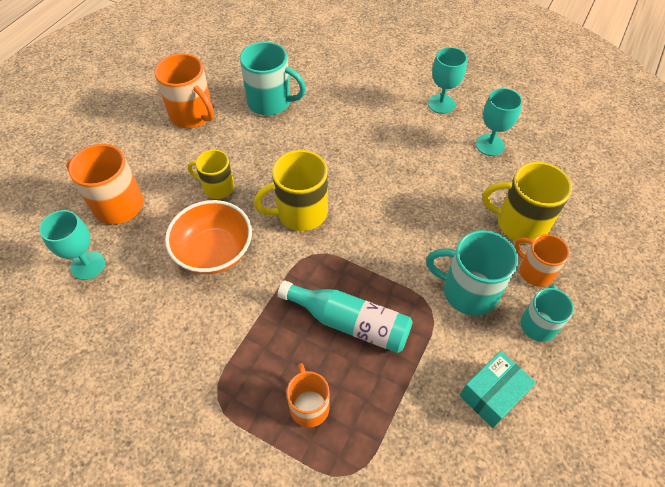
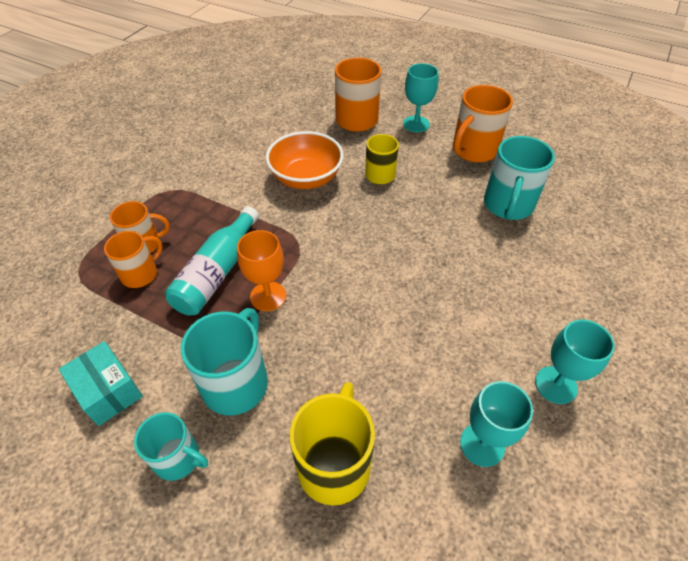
camera: 90 degrees right, 5 degrees down
turquoise goblet [39,210,105,280] -> turquoise goblet moved to [403,63,438,132]
yellow mug [254,150,328,231] -> none
orange mug [515,234,569,287] -> orange mug moved to [104,231,163,288]
none -> orange goblet [237,230,286,311]

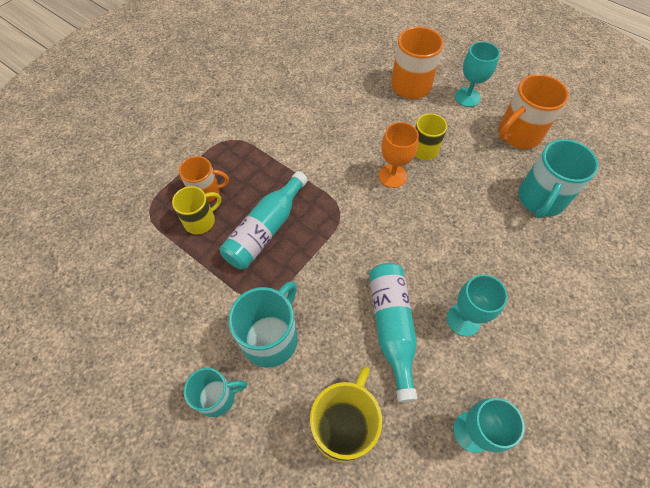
camera: 10 degrees right, 10 degrees up
turquoise box [59,341,143,426] -> none
orange mug [104,231,163,288] -> yellow mug [172,186,221,234]
turquoise mug [134,412,208,481] -> turquoise mug turned 45 degrees counterclockwise [184,368,247,417]
orange goblet [237,230,286,311] -> orange goblet moved to [379,122,419,188]
orange bowl [265,131,344,189] -> none
turquoise goblet [535,320,615,404] -> turquoise goblet moved to [447,274,508,336]
none -> turquoise bottle [369,263,417,402]

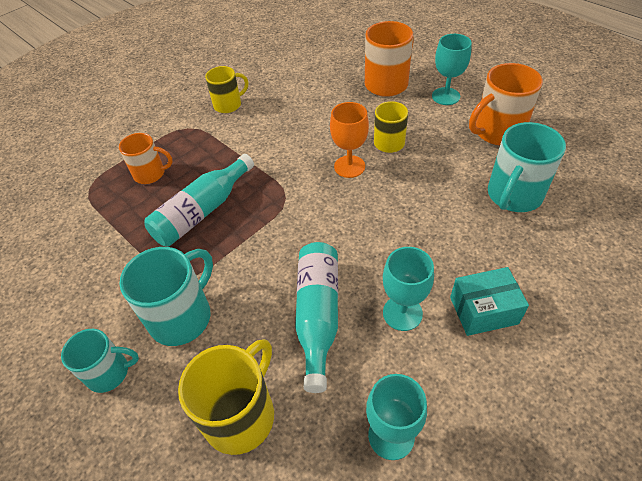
camera: 10 degrees right, 10 degrees down
yellow mug [172,186,221,234] -> yellow mug moved to [205,66,248,113]
none -> turquoise box [450,267,529,336]

